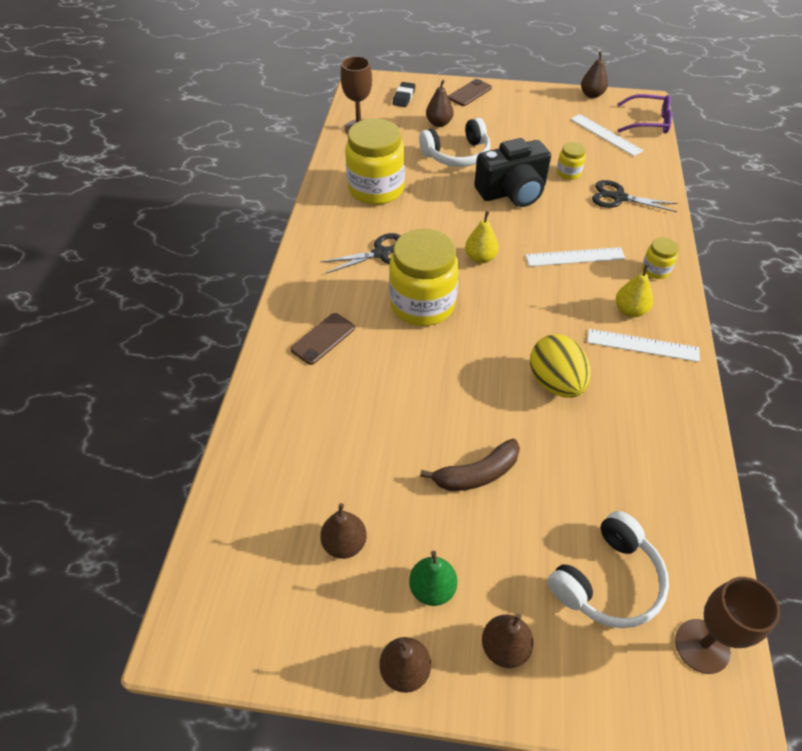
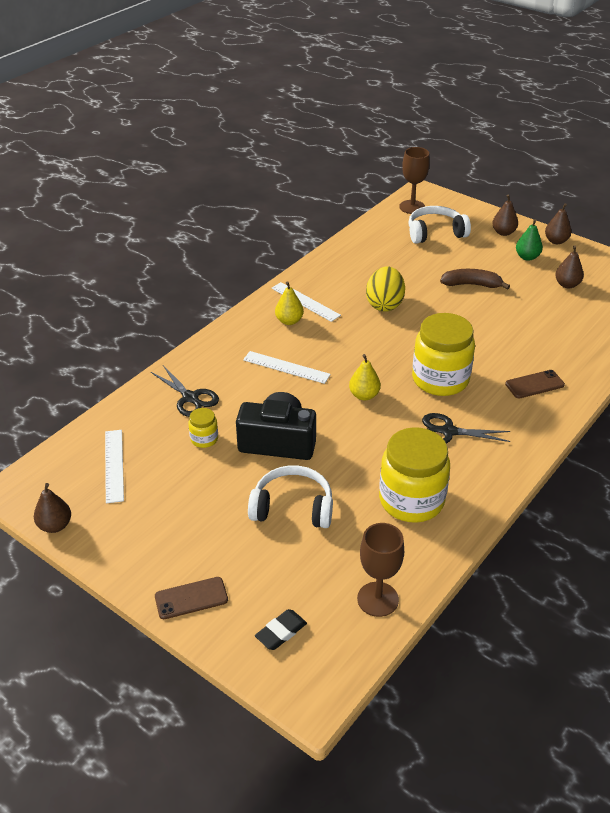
camera: 150 degrees left, 10 degrees down
brown pear [426,80,453,127] -> none
purple glasses [617,94,672,134] -> none
yellow jar [642,237,679,279] -> none

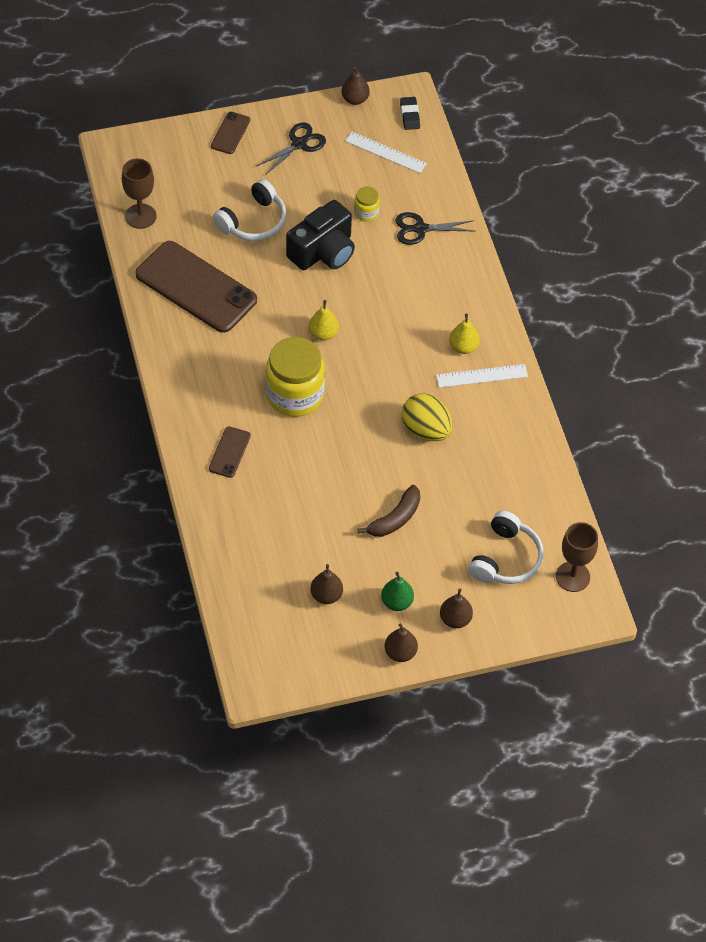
camera: 125 degrees right, 15 degrees up
white ruler [243,351,331,384] -> none
black eraser [255,609,307,650] -> black eraser moved to [400,97,420,130]
yellow jar [379,427,450,523] -> brown phone [136,241,257,333]
black scissors [422,413,511,444] -> black scissors moved to [257,123,326,175]

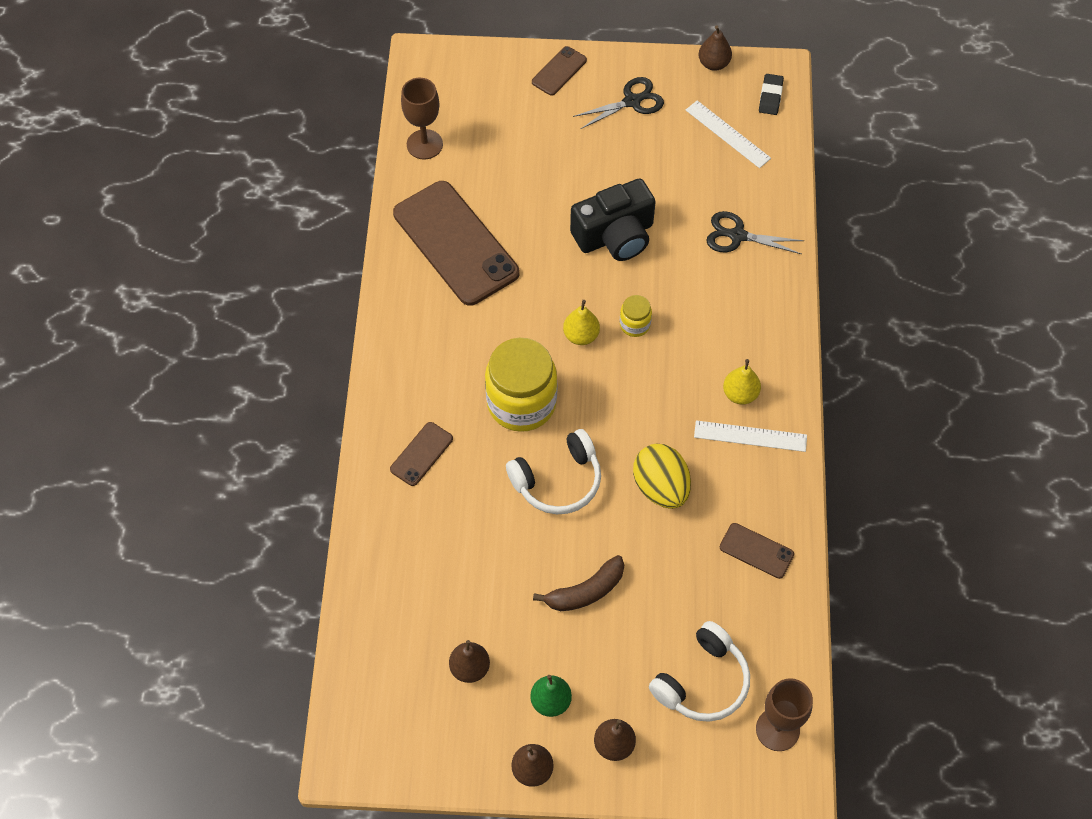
camera: 20 degrees right, 5 degrees up
white headphones [213,179,286,241] -> white headphones moved to [506,429,601,514]
yellow jar [354,187,380,222] -> yellow jar moved to [620,295,652,337]
none -> brown phone [720,523,794,579]

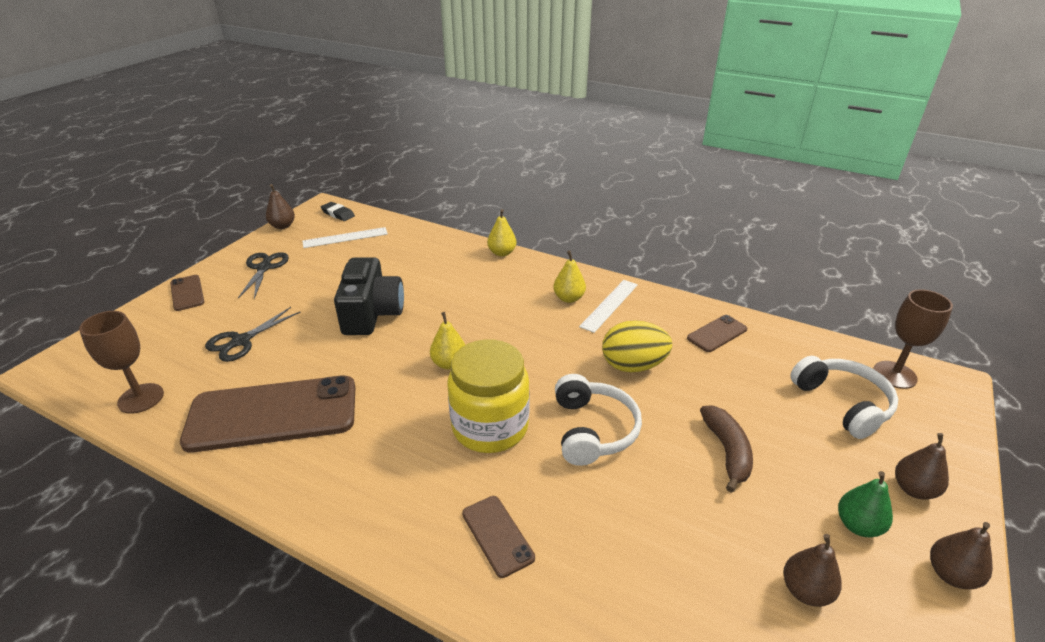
camera: 65 degrees left, 25 degrees down
yellow jar [620,295,652,337] -> none
black scissors [706,211,804,254] -> black scissors moved to [205,307,300,362]
none -> yellow pear [487,209,516,257]

